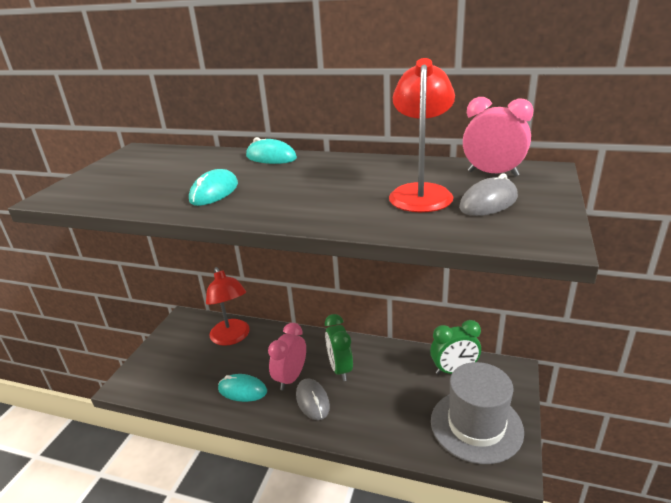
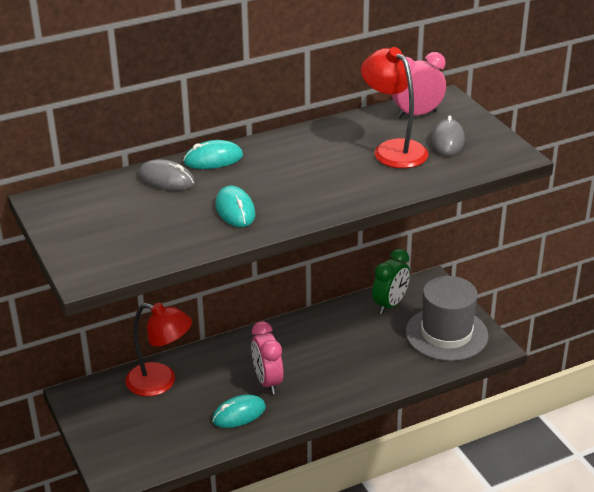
camera: 45 degrees left, 5 degrees up
grey mouse [296,378,330,420] -> grey mouse moved to [138,159,195,191]
green clock [325,314,353,381] -> none

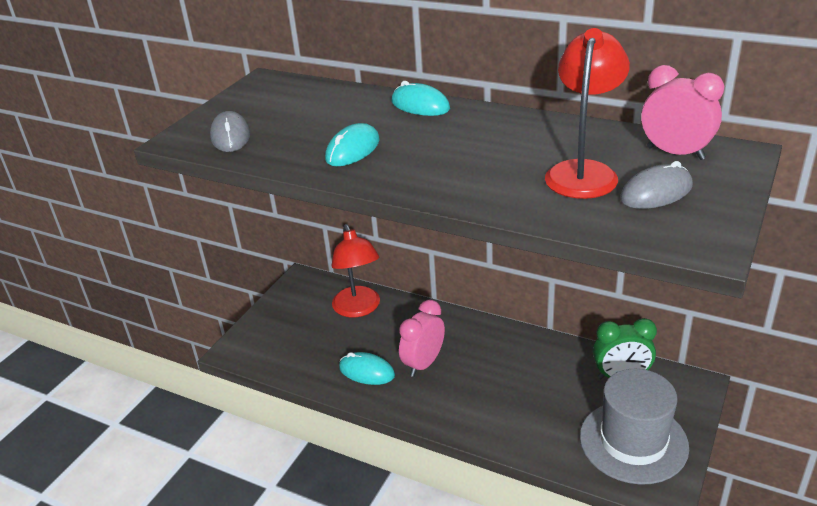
camera: 55 degrees right, 0 degrees up
grey mouse [138,159,195,191] -> grey mouse moved to [210,111,250,152]

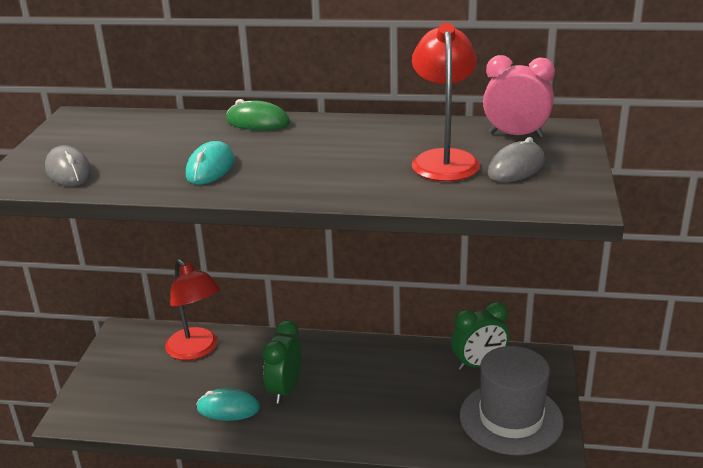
camera: 20 degrees left, 5 degrees down
turquoise mouse [391,81,450,116] -> green mouse [226,99,290,130]
pink clock [399,300,445,377] -> green clock [263,320,302,404]

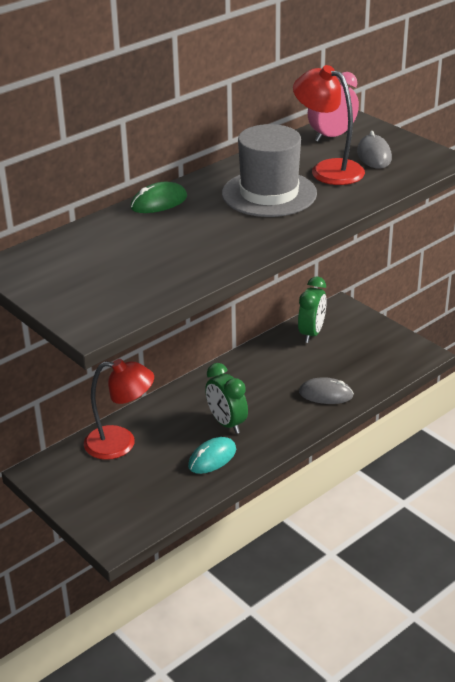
camera: 50 degrees left, 5 degrees up
grey mouse [45,145,92,186] -> grey mouse moved to [299,377,354,404]
turquoise mouse [186,141,235,185] -> none
grey hat [460,346,564,455] -> grey hat moved to [222,124,317,217]

